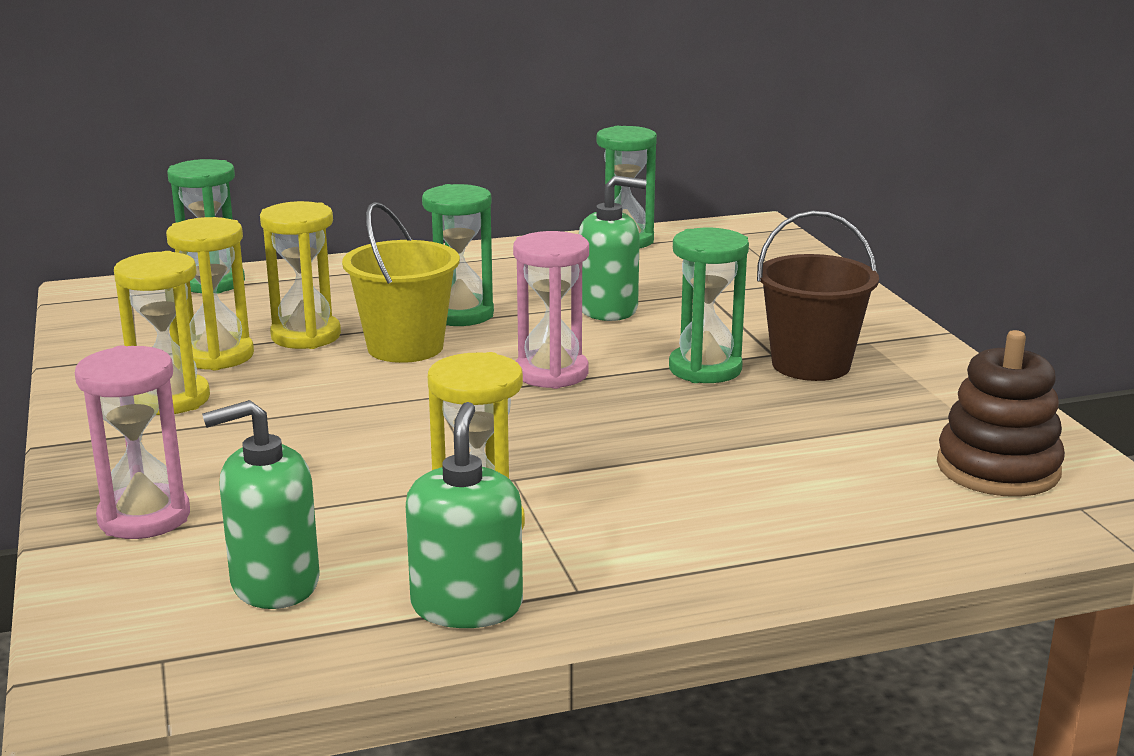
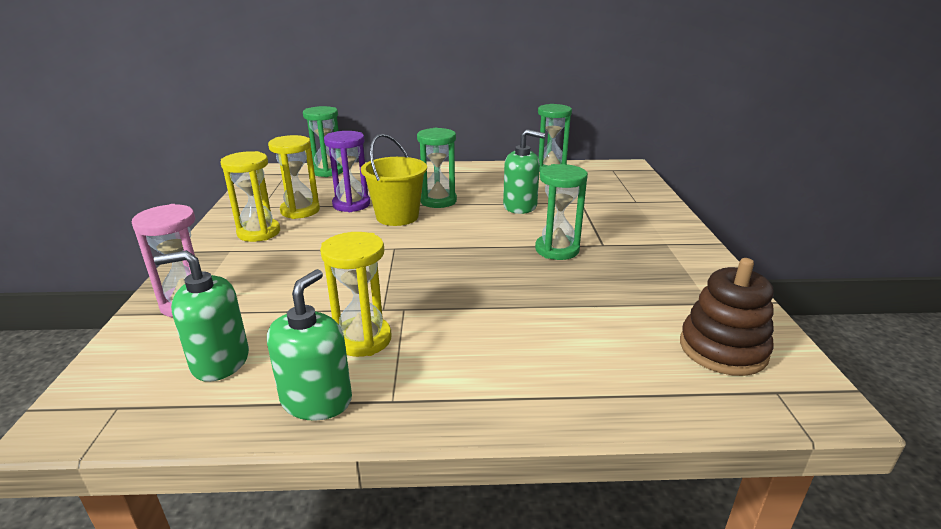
camera: 15 degrees right, 5 degrees up
yellow hourglass [260,201,341,349] -> purple hourglass [324,131,370,212]
pink hourglass [513,231,589,389] -> none
brown bucket [757,211,879,381] -> none

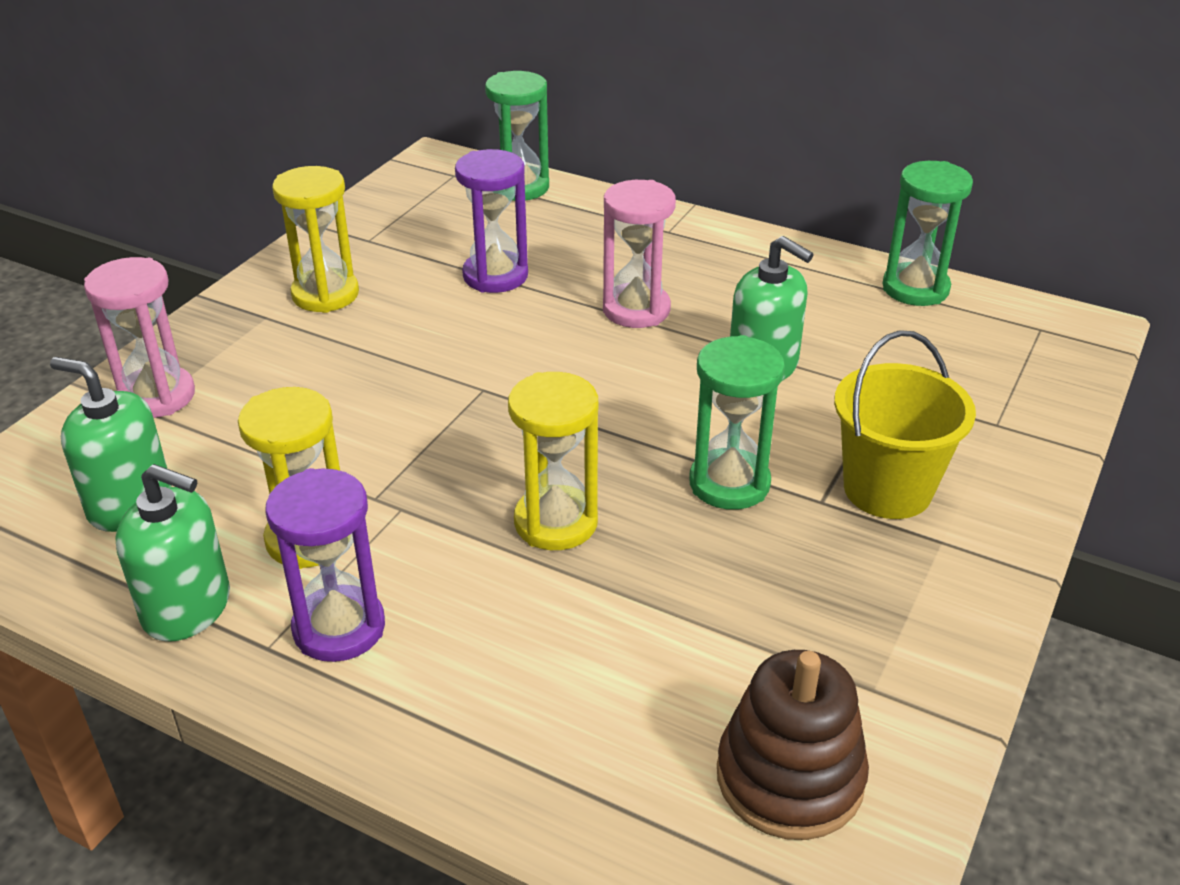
camera: 30 degrees right, 10 degrees up
green soap dispenser [267,269,352,421] -> green soap dispenser turned 60 degrees clockwise [115,464,230,642]
yellow hourglass [268,135,320,219] -> yellow hourglass moved to [508,372,598,550]
yellow bucket [361,134,427,226] -> yellow bucket moved to [834,330,976,519]
green hourglass [417,128,457,208] -> pink hourglass [603,180,676,328]
none -> purple hourglass [265,468,385,662]

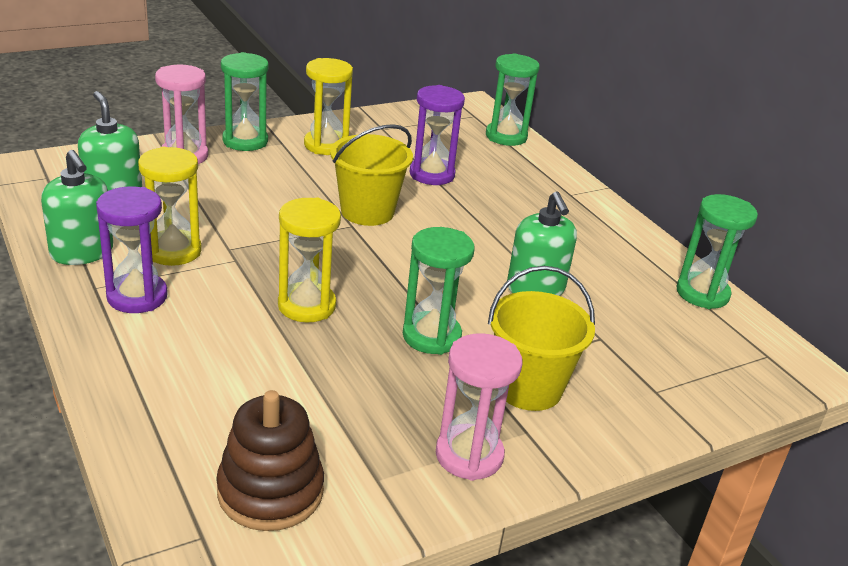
camera: 30 degrees right, 5 degrees down
pink hourglass [603,180,676,328] -> pink hourglass moved to [436,333,522,481]
none -> green hourglass [221,52,269,151]
none -> yellow bucket [330,124,413,226]

